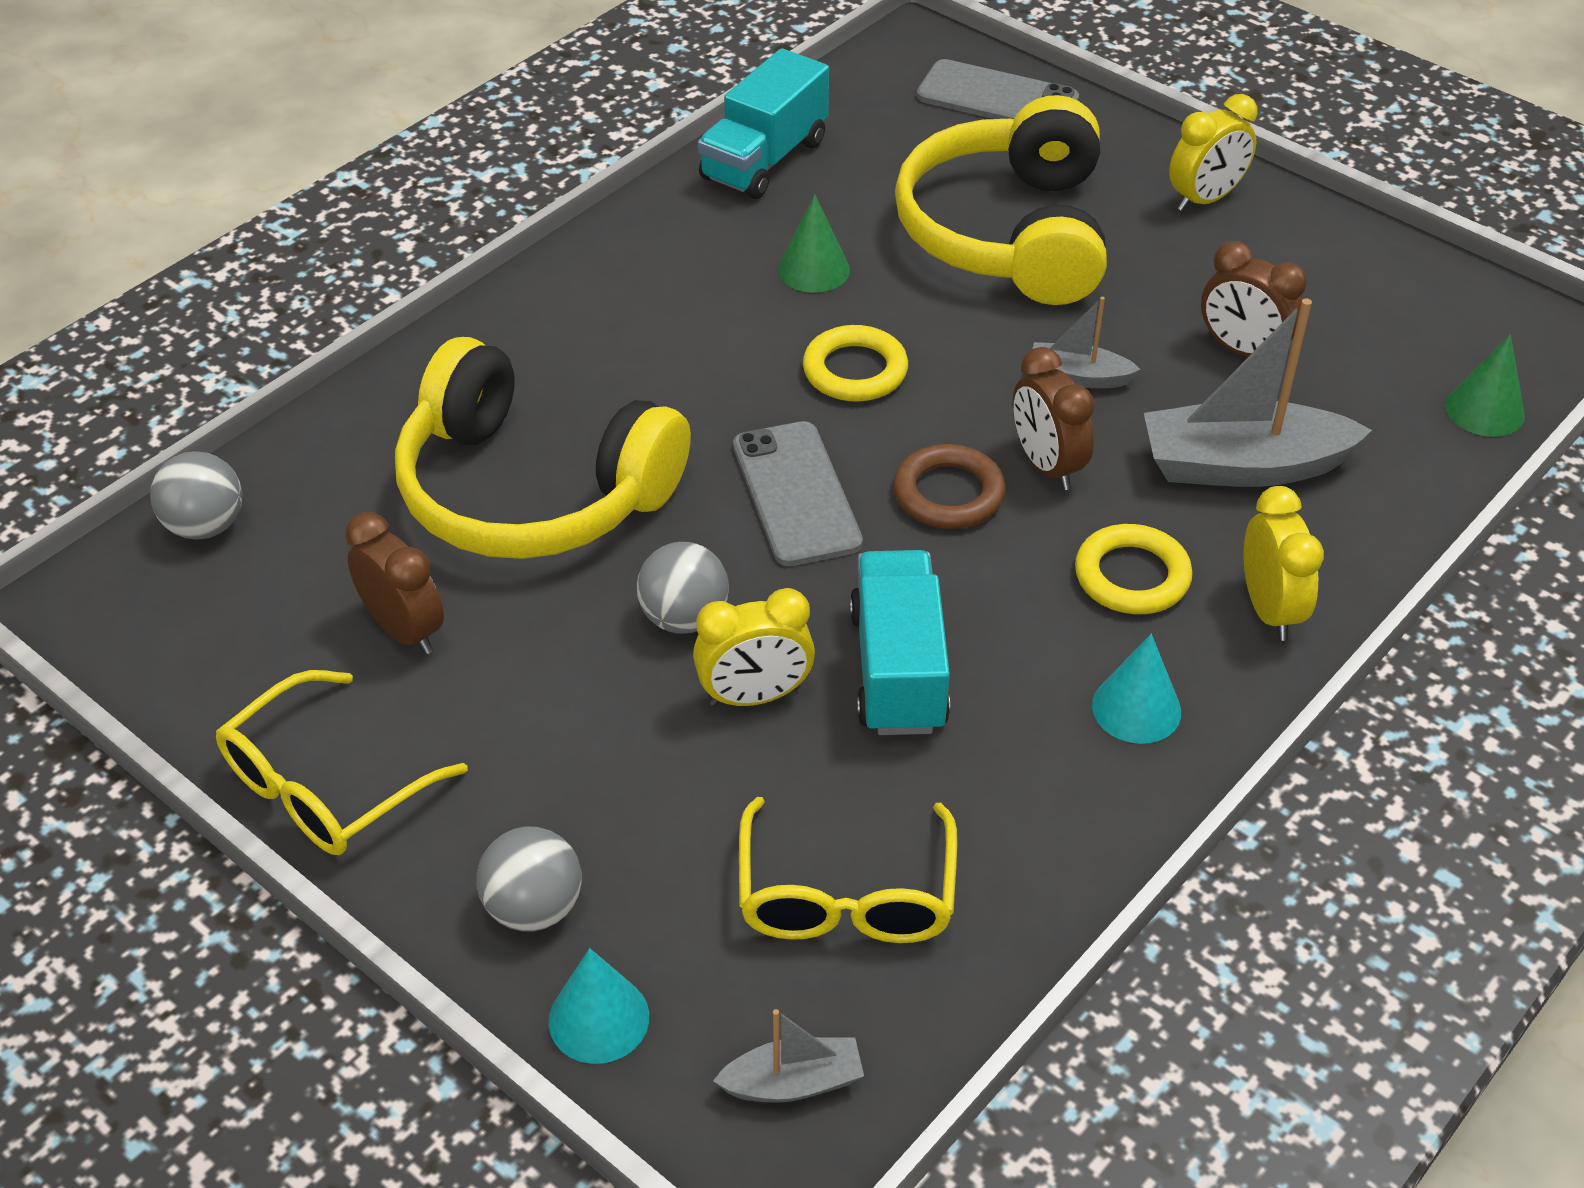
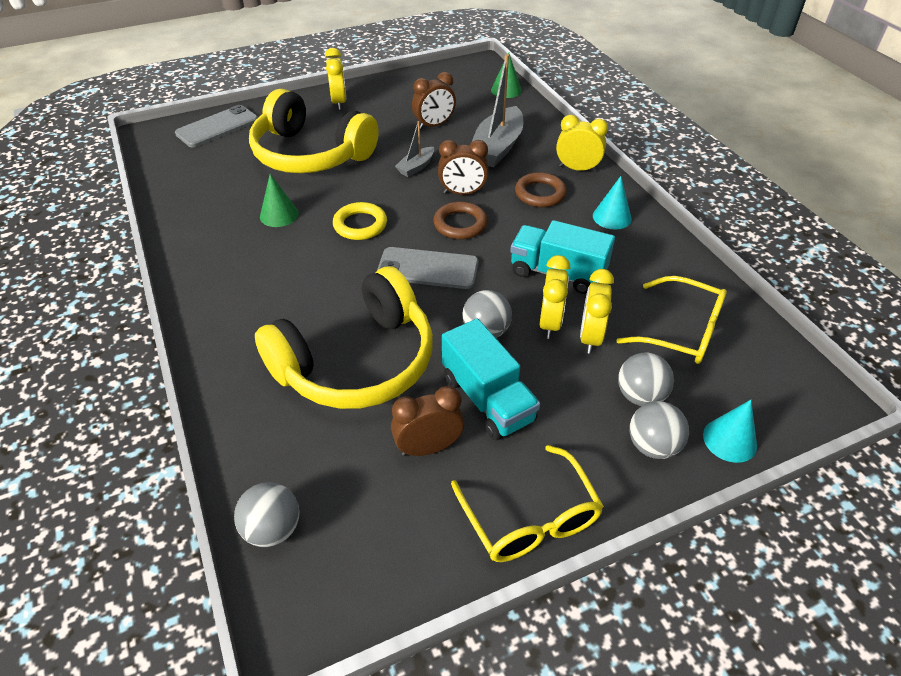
camera: 65 degrees left, 0 degrees up
turquoise truck [698,48,829,199] -> turquoise truck moved to [442,319,540,440]
grey boat [713,1009,864,1103] -> none
yellow ring [1075,524,1193,614] -> brown ring [515,172,567,207]
none -> yellow clock [580,269,614,354]
none -> grey ball [618,352,674,406]

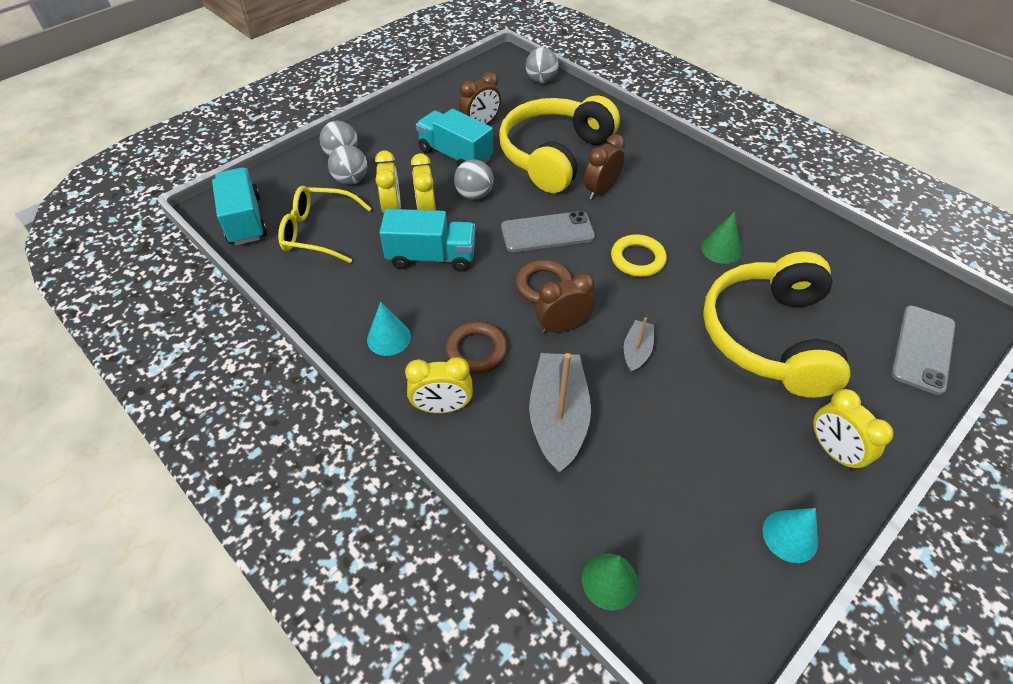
camera: 160 degrees right, 5 degrees up
yellow headphones [249,89,379,173] -> yellow headphones turned 90 degrees counterclockwise [703,252,850,398]
brown clock [412,72,456,130] -> brown clock moved to [584,134,625,200]
yellow glasses [451,445,604,562] -> none
turquoise cone [703,400,757,463] -> turquoise cone moved to [762,508,818,563]
none -> turquoise truck [212,167,267,245]

